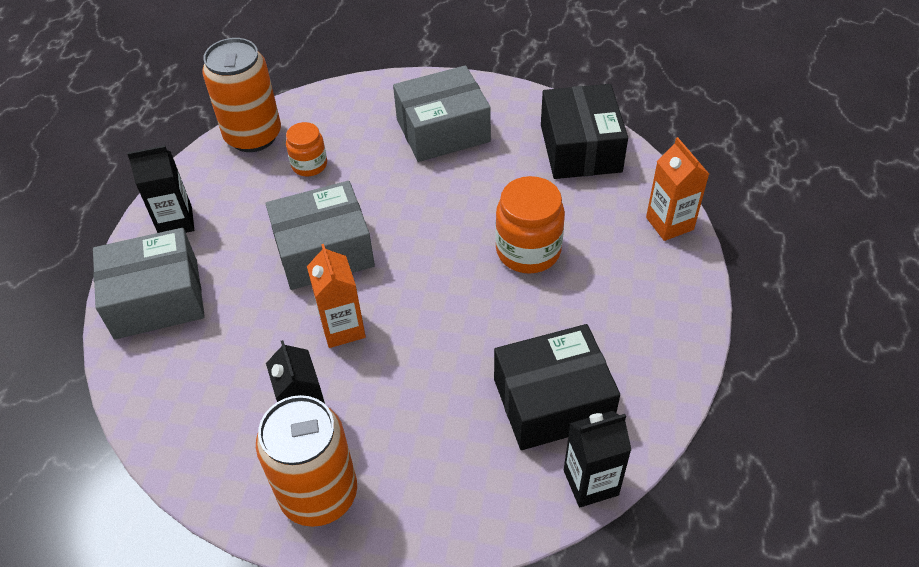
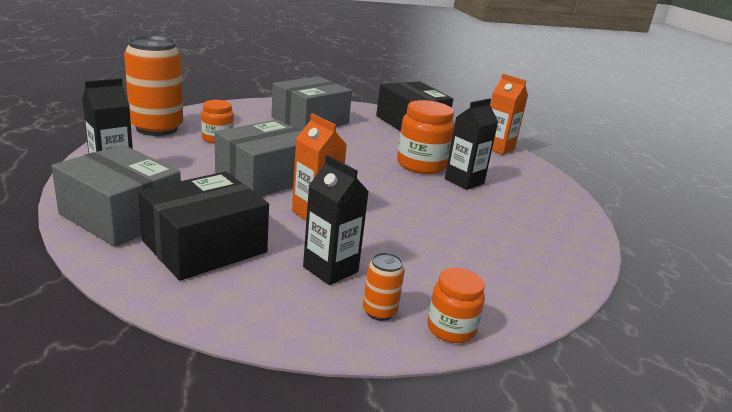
camera: 30 degrees left, 25 degrees down
grey box [93,228,205,339] -> grey box turned 75 degrees clockwise [51,145,181,247]
orange can [256,395,357,527] -> orange can [363,252,405,321], size x0.44
black box [494,324,620,450] -> black box moved to [138,172,269,281]
black carton [564,411,631,508] -> black carton moved to [445,98,498,190]
none -> orange jar [427,268,485,343]

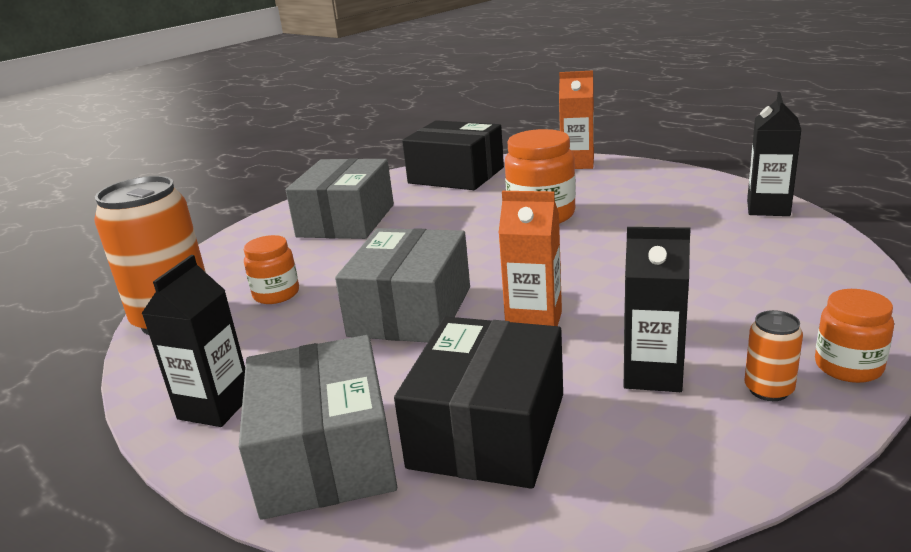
camera: 25 degrees left, 0 degrees up
grey box [51,145,181,247] -> grey box turned 75 degrees clockwise [239,335,397,520]
black carton [445,98,498,190] -> black carton moved to [747,92,801,216]

